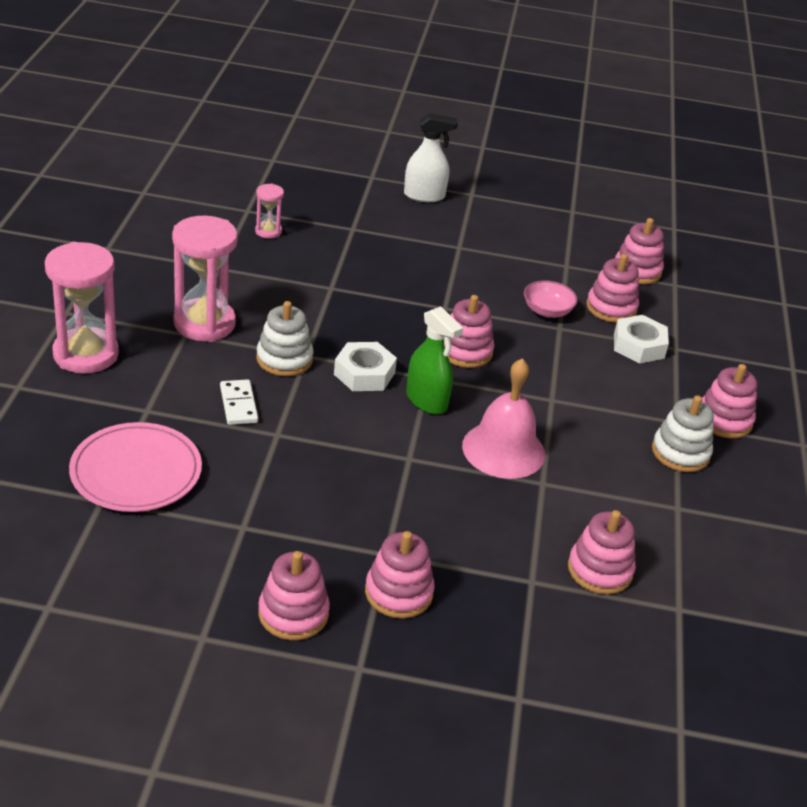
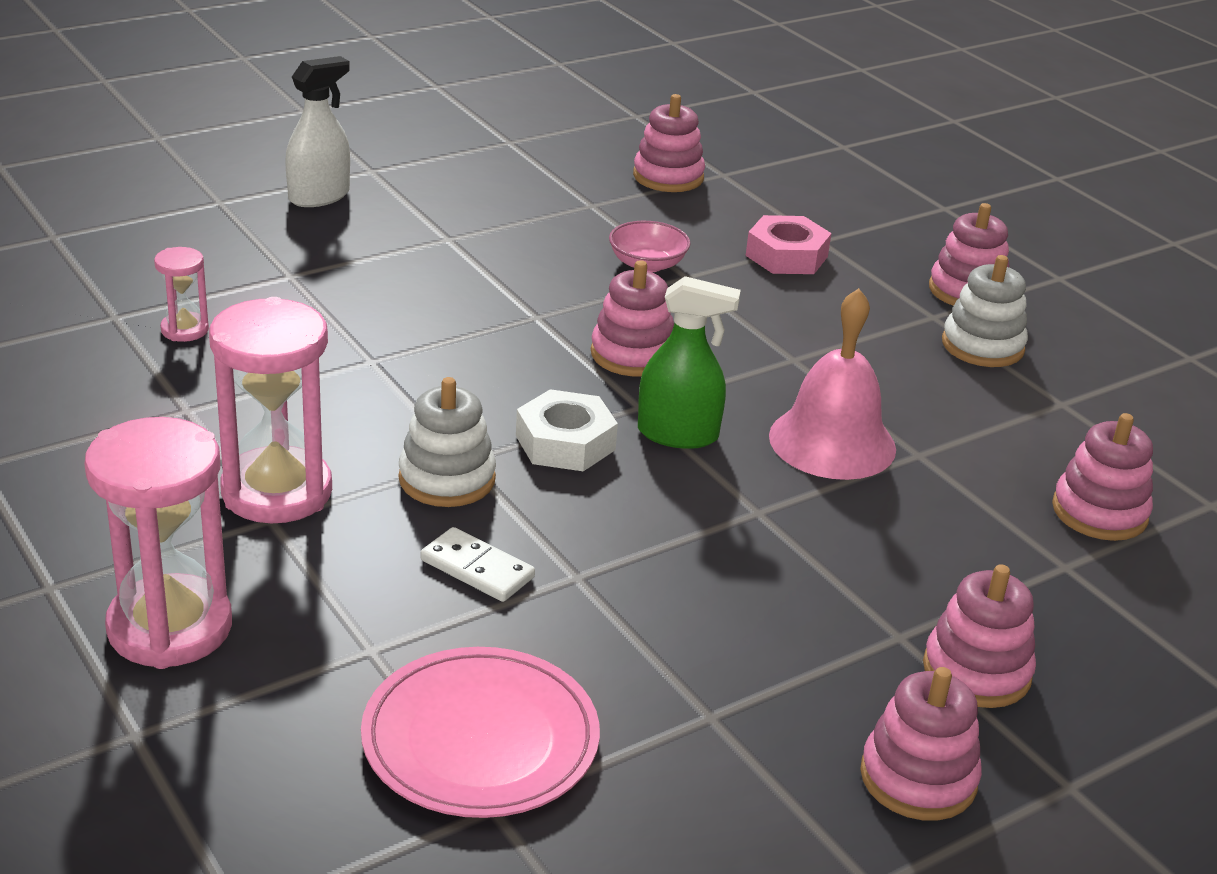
camera: 40 degrees left, 5 degrees down
pink stacking toy [586,254,639,323] -> none
white nut [614,315,669,364] -> pink nut [746,215,832,274]

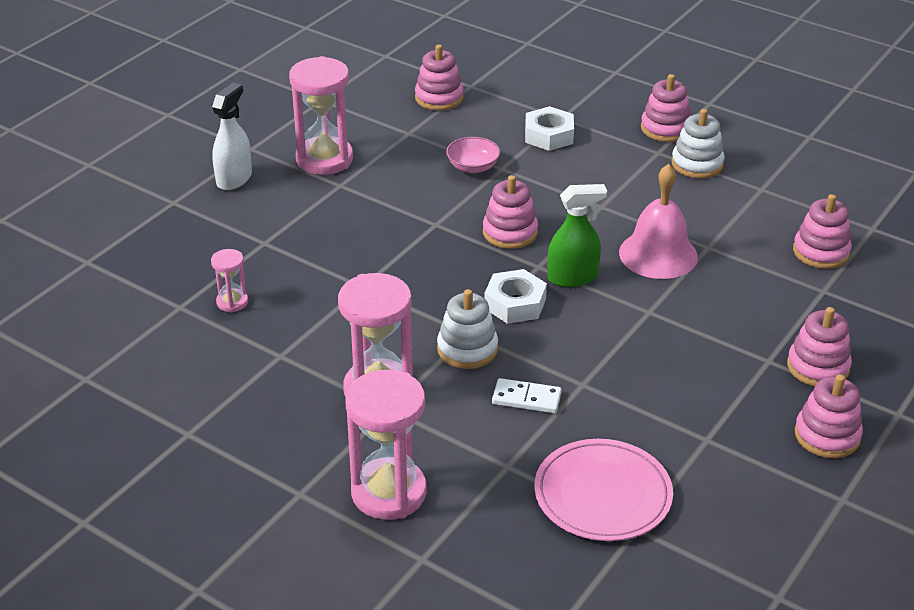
camera: 20 degrees left, 5 degrees up
pink nut [746,215,832,274] -> white nut [525,106,574,151]
none -> pink hourglass [289,56,353,175]

